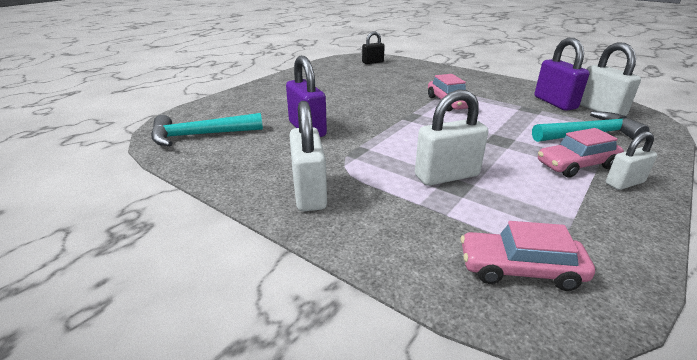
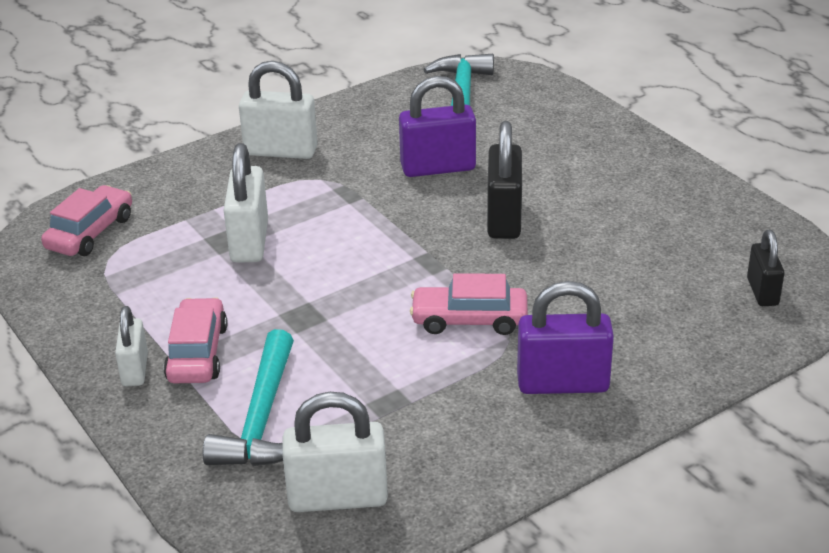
camera: 110 degrees right, 5 degrees up
purple padlock [534,38,590,111] -> purple padlock moved to [517,281,614,394]
none -> black padlock [487,121,522,239]

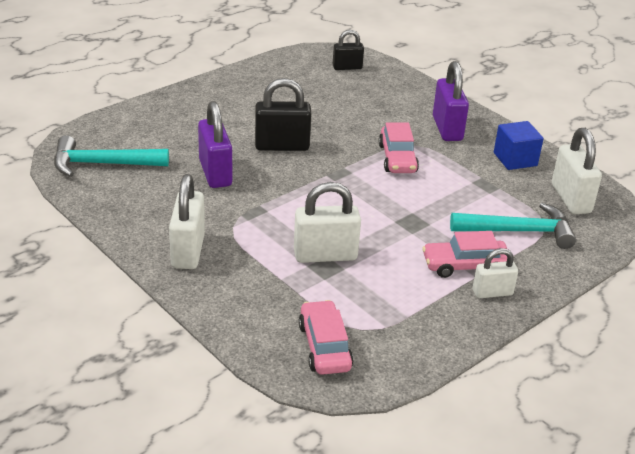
camera: 100 degrees left, 0 degrees up
pink car [41,185,132,256] -> pink car turned 60 degrees clockwise [299,300,353,375]
none -> blue cube [494,121,544,170]

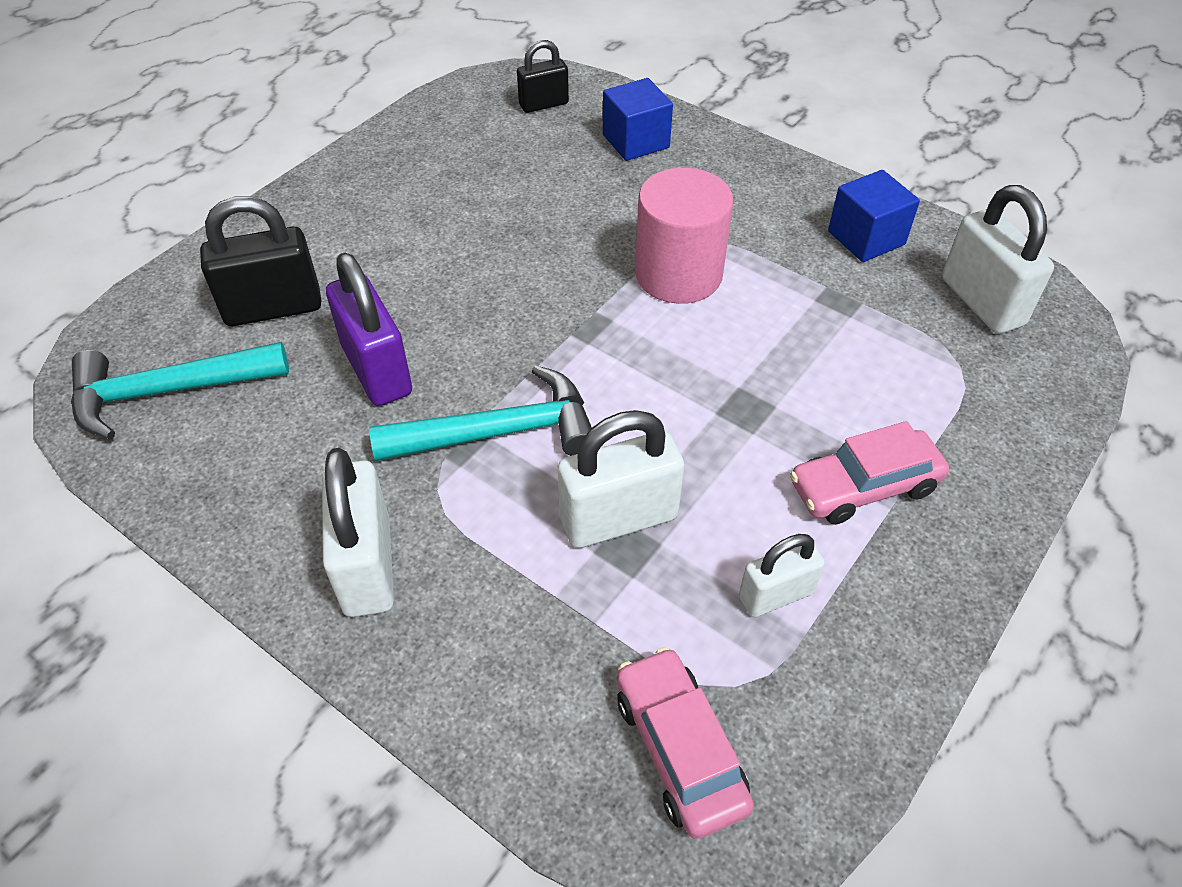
camera: 10 degrees left, 15 degrees up
black padlock [255,78,311,151] -> black padlock moved to [200,196,321,326]
pink car [379,122,419,173] -> pink cylinder [635,168,734,304]
purple padlock [433,61,469,141] -> none
turquoise hammer [450,203,576,249] -> turquoise hammer moved to [369,365,592,462]
white padlock [473,248,518,298] -> white padlock moved to [739,534,825,617]
none -> blue cube [603,78,673,161]

